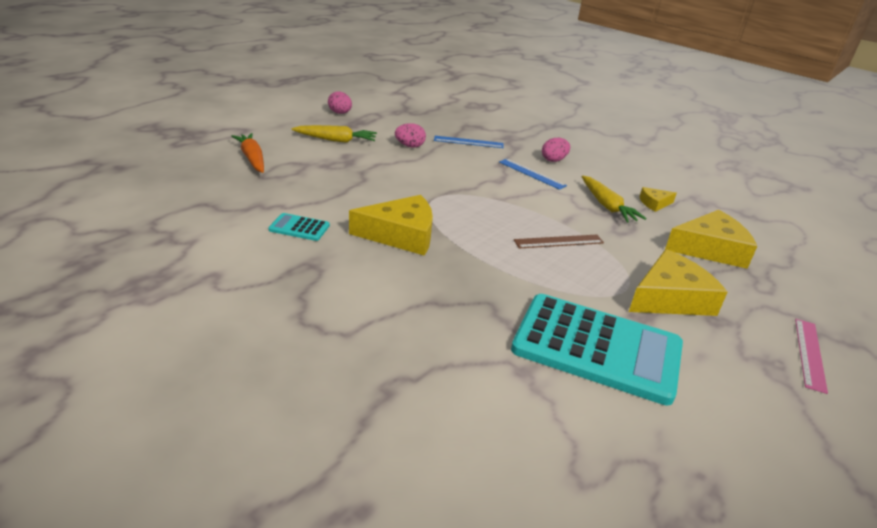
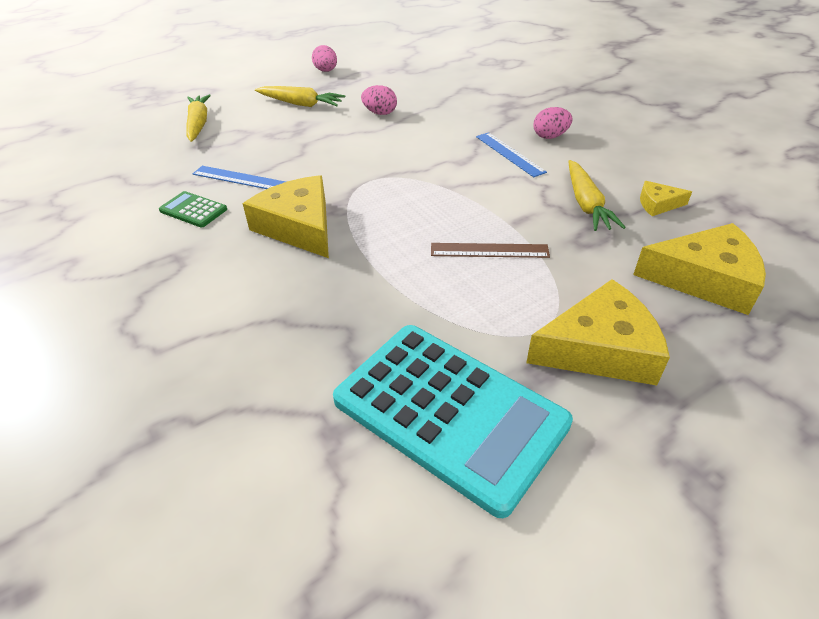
camera: 20 degrees right, 10 degrees up
orange carrot [231,133,264,173] -> yellow carrot [186,94,211,142]
turquoise calculator [268,213,330,241] -> green calculator [159,191,227,228]
yellow cheese [349,195,433,256] -> yellow cheese turned 135 degrees counterclockwise [243,175,329,258]
blue ruler [434,136,504,148] -> blue ruler moved to [193,166,286,189]
pink ruler [795,319,828,394] -> none

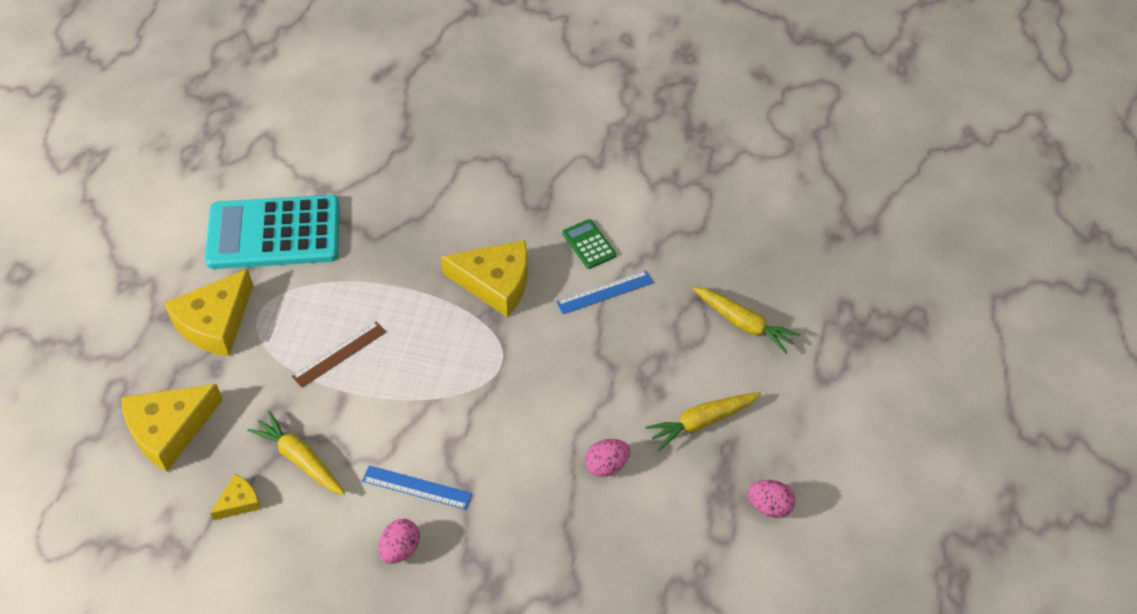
camera: 135 degrees right, 10 degrees up
green calculator [159,191,227,228] -> green calculator turned 105 degrees counterclockwise [563,219,616,269]

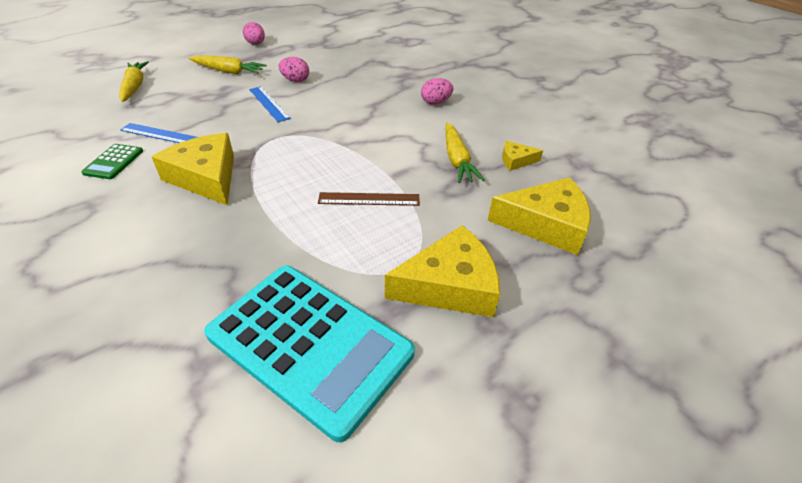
camera: 140 degrees left, 10 degrees down
blue ruler [362,465,472,510] -> blue ruler moved to [249,86,291,122]

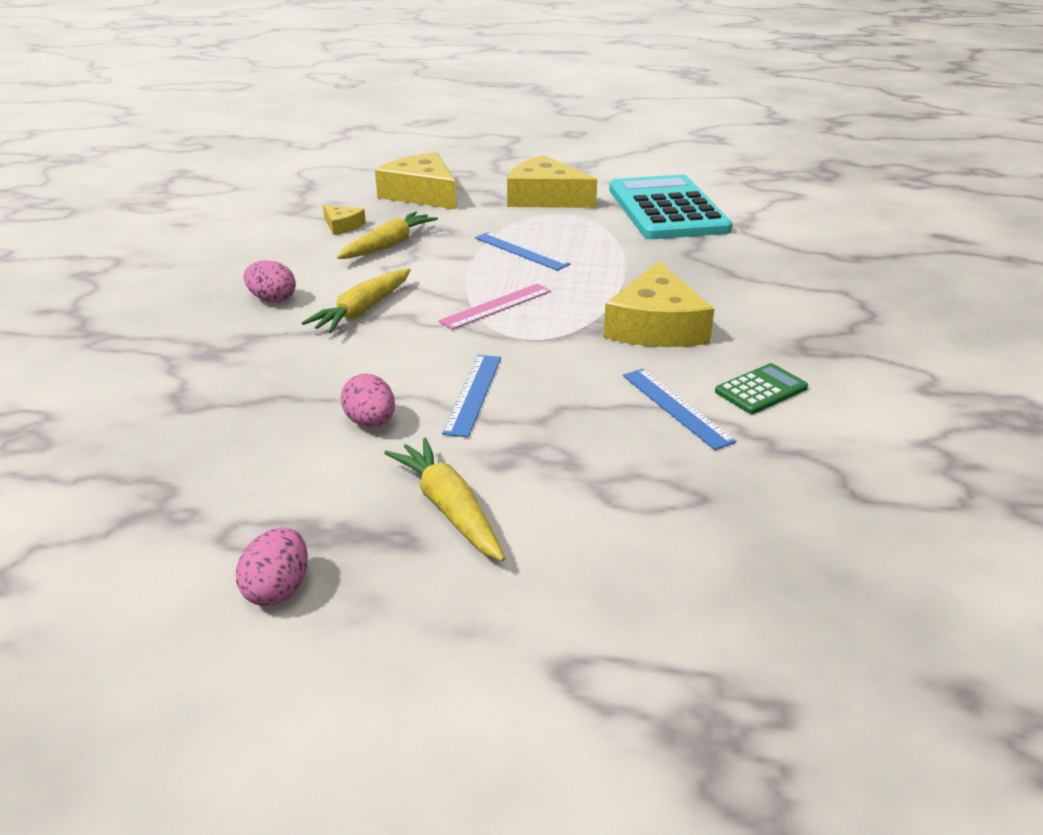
camera: 135 degrees left, 10 degrees down
yellow carrot [119,61,149,102] -> yellow carrot moved to [302,268,411,333]
brown ruler [318,192,420,206] -> blue ruler [475,232,570,271]
none -> pink ruler [439,284,551,330]

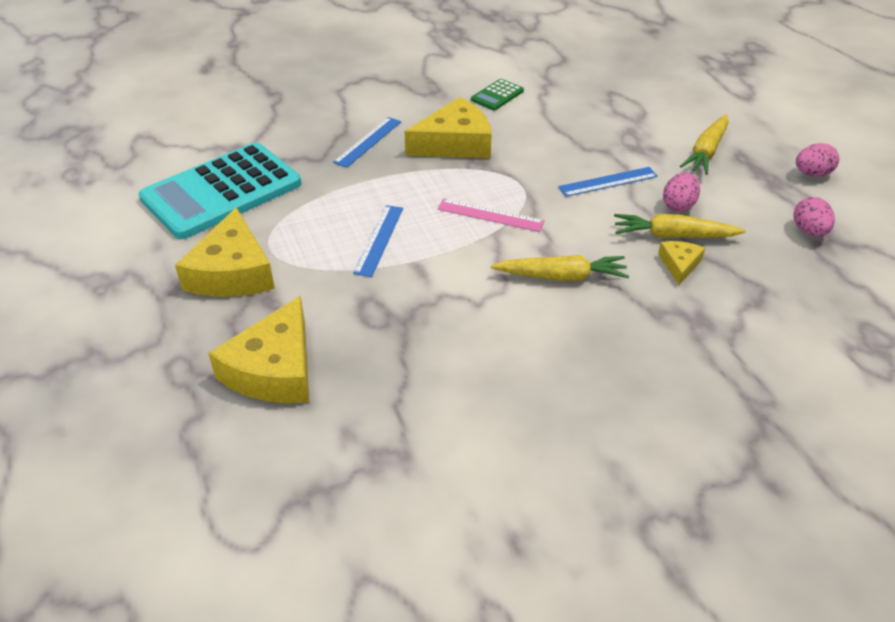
camera: 120 degrees left, 10 degrees up
pink egg [243,260,296,303] -> pink egg moved to [794,197,835,236]
yellow cheese [323,204,366,235] -> yellow cheese moved to [658,241,705,285]
yellow carrot [337,211,438,259] -> yellow carrot moved to [614,214,746,238]
blue ruler [623,369,737,450] -> blue ruler moved to [333,117,401,168]
green calculator [715,363,808,414] -> green calculator turned 75 degrees counterclockwise [471,79,524,110]

